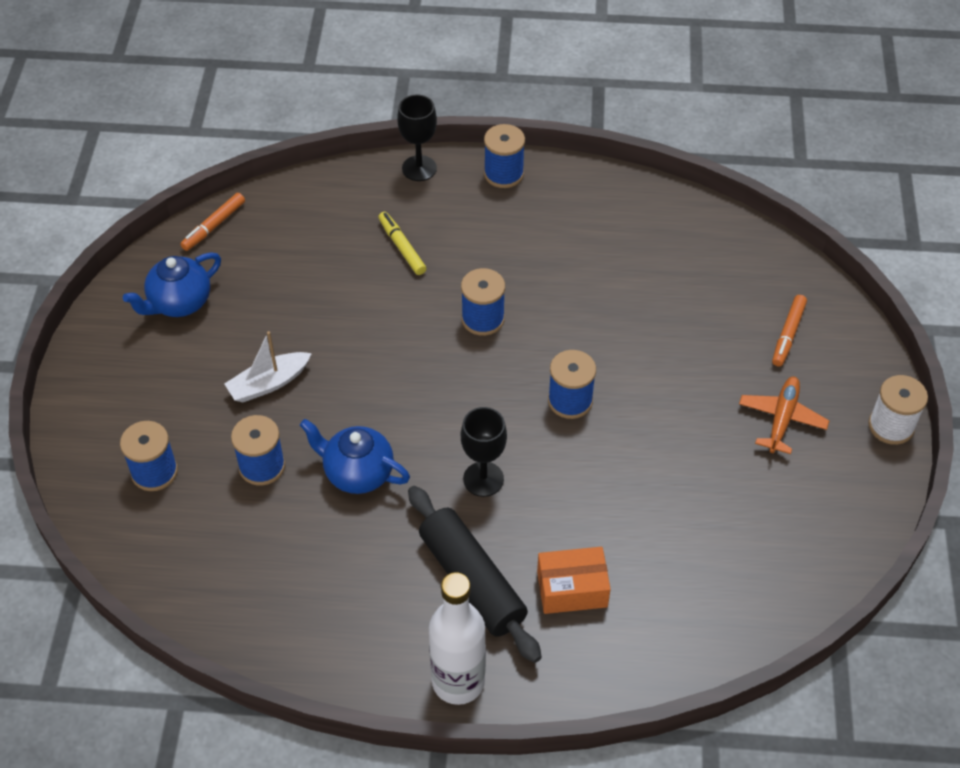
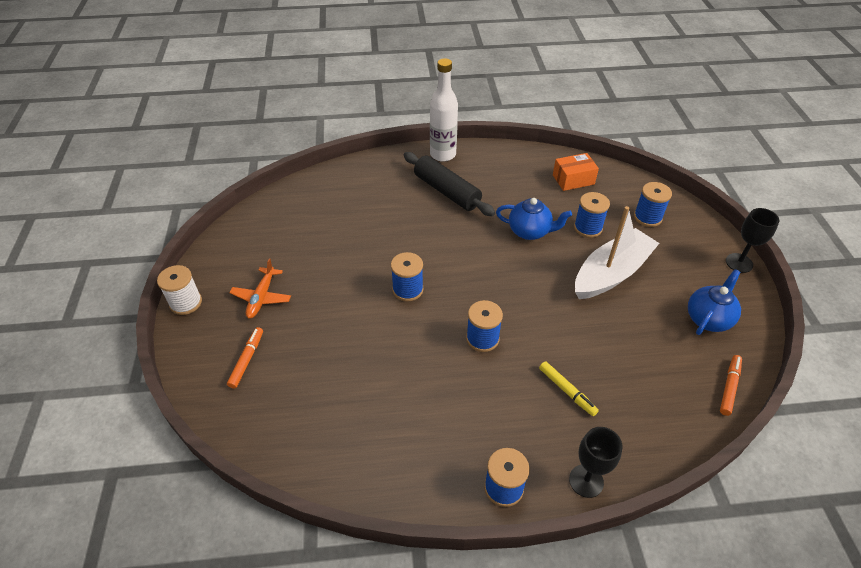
camera: 170 degrees right, 5 degrees down
white boat [224,331,312,402] -> white boat [575,206,659,299], size x1.82
black goblet [461,407,507,497] -> black goblet moved to [726,208,779,273]
orange box [537,547,611,614] -> orange box moved to [553,153,599,191]

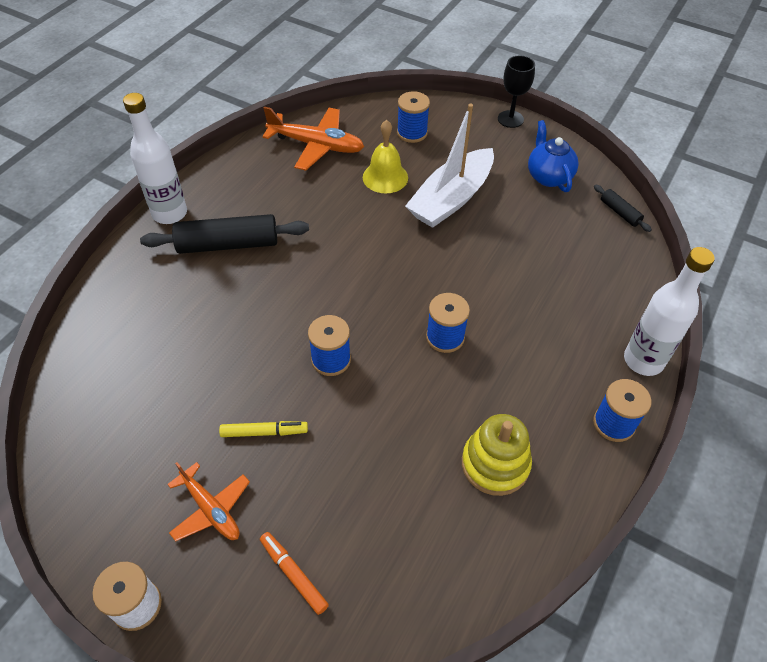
camera: 55 degrees left, 5 degrees up
blue teapot [496,198,572,240] -> none
yellow marker [539,361,599,416] -> yellow marker moved to [219,421,308,437]
orange box [553,153,599,191] -> orange plane [262,107,364,171]
black goblet [569,427,623,498] -> white bottle [624,247,715,376]
blue spool [574,192,610,238] -> yellow bell [363,120,408,193]
white boat [575,206,659,299] -> white boat turned 135 degrees counterclockwise [405,104,494,228]
orange marker [720,355,742,416] -> black rolling pin [594,184,652,232]
none -> yellow stacking toy [462,414,532,496]

